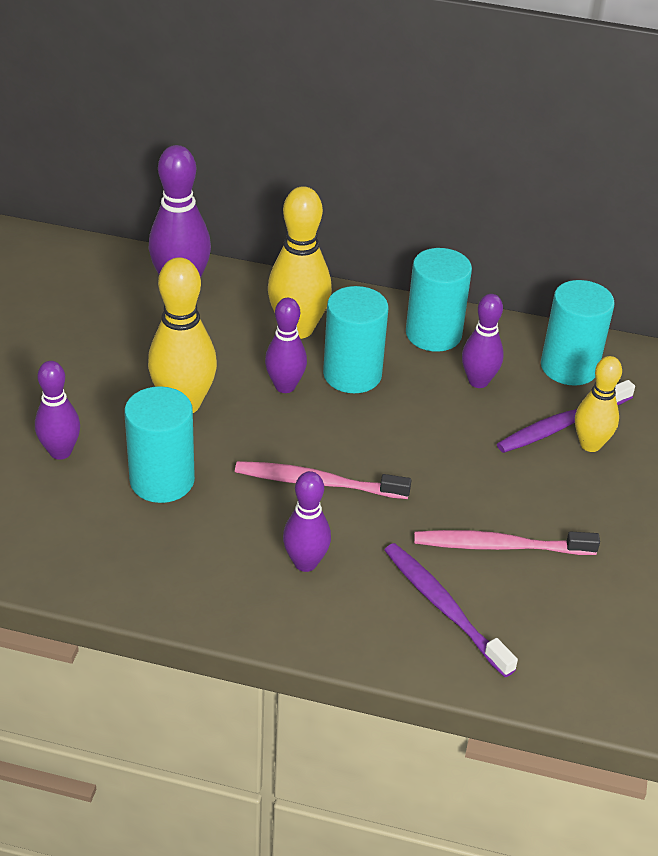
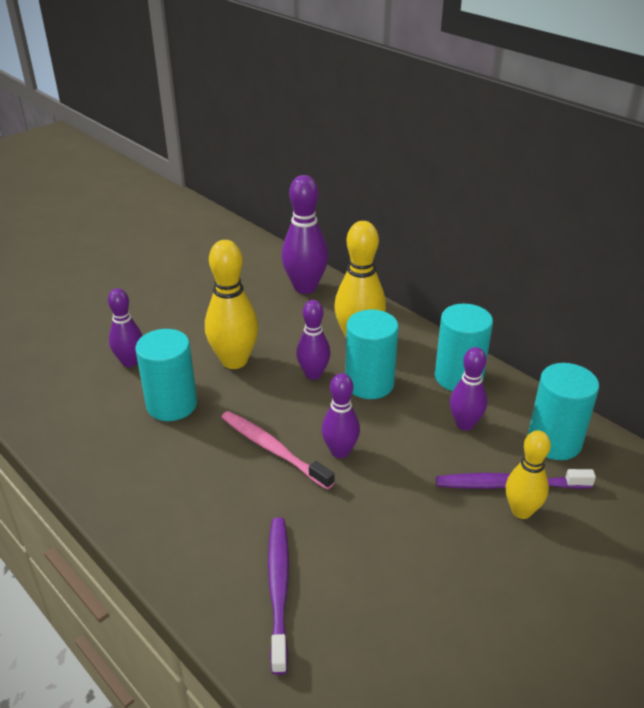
camera: 35 degrees right, 5 degrees down
purple bowling pin [283,471,331,572] -> purple bowling pin moved to [322,373,360,458]
pink toothbrush [414,530,600,555] -> none

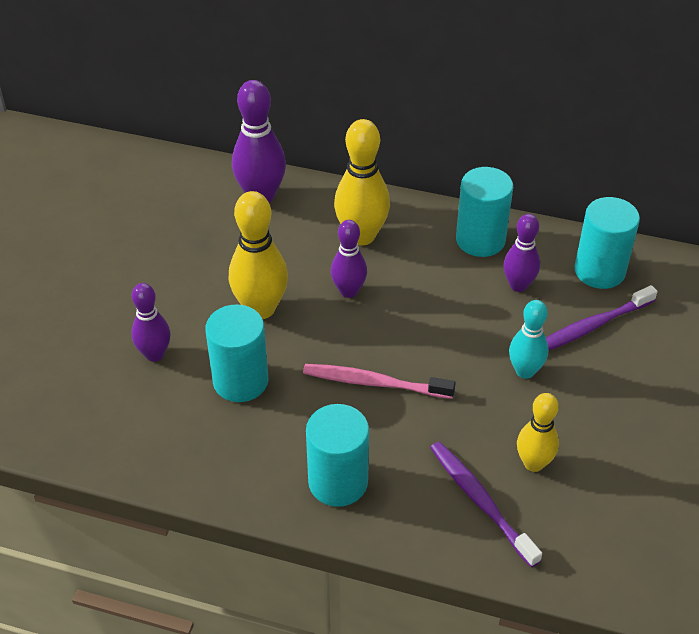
camera: 30 degrees left, 10 degrees up
purple bowling pin [322,373,360,458] -> none
turquoise cylinder [345,309,399,399] -> turquoise cylinder moved to [306,404,369,507]
yellow bowling pin [506,430,551,519] -> yellow bowling pin moved to [517,393,559,472]
none -> turquoise bowling pin [509,300,549,379]

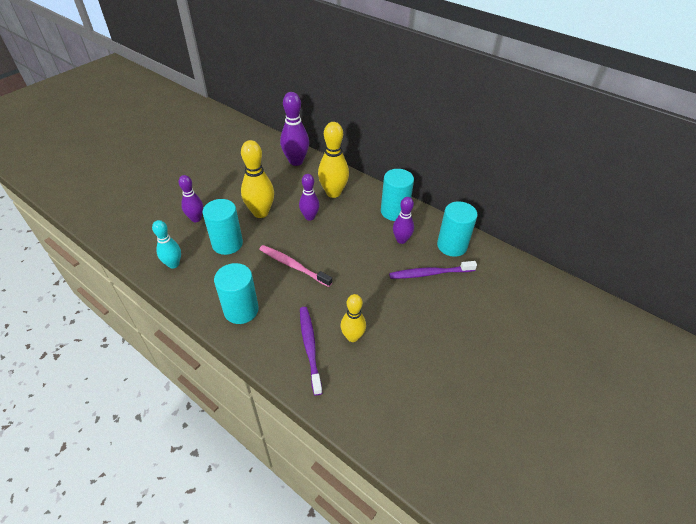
camera: 20 degrees right, 0 degrees up
turquoise bowling pin [509,300,549,379] -> turquoise bowling pin moved to [152,220,181,269]

